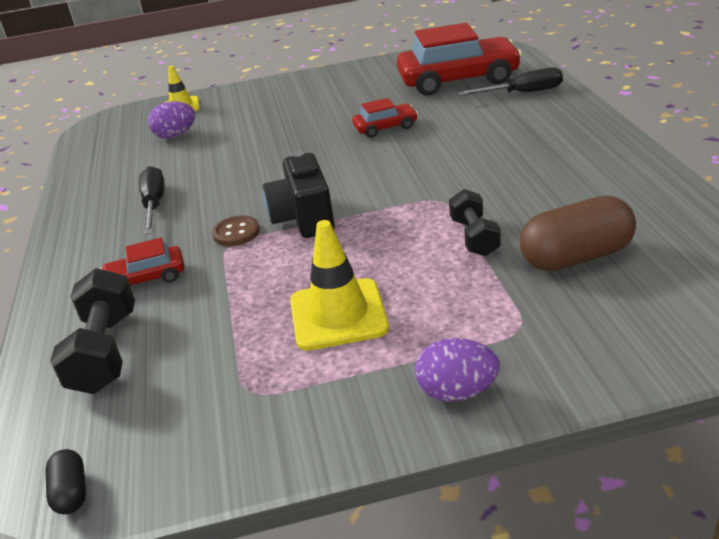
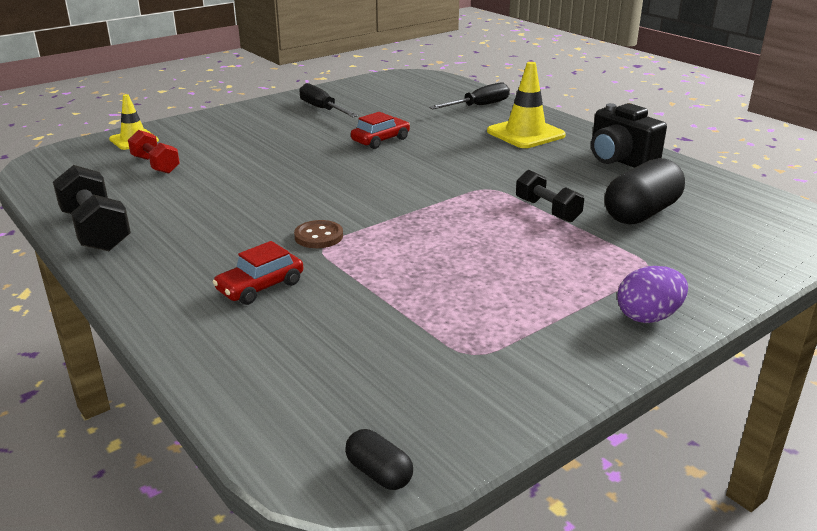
camera: 30 degrees left, 5 degrees down
black dumbbell [50,268,135,394] -> black dumbbell moved to [53,165,131,251]
black screwdriver [139,166,164,235] -> black screwdriver moved to [299,83,358,117]
purple egg [148,101,195,139] -> red dumbbell [128,130,180,174]
black camera [263,151,335,238] -> black camera moved to [591,103,667,168]
yellow traffic cone [290,220,389,351] -> yellow traffic cone moved to [487,62,566,148]
red car [397,23,522,96] -> none
brown capsule [520,196,636,271] -> black capsule [604,158,685,225]

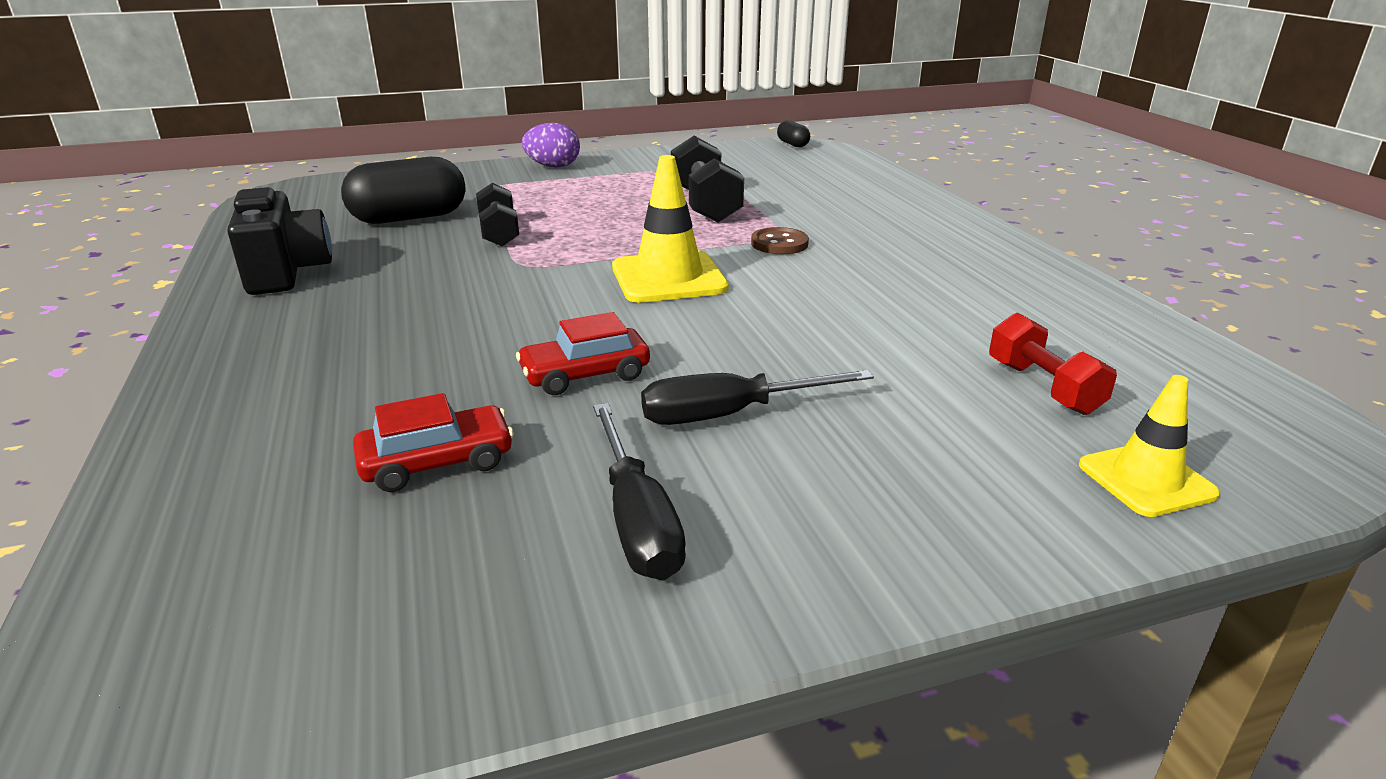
camera: 160 degrees left, 0 degrees up
black dumbbell [53,165,131,251] -> black dumbbell moved to [671,136,744,223]
red car [213,241,303,305] -> red car moved to [353,393,514,492]
black screwdriver [429,82,510,109] -> black screwdriver moved to [641,370,874,425]
yellow traffic cone [487,62,566,148] -> yellow traffic cone moved to [612,155,729,303]

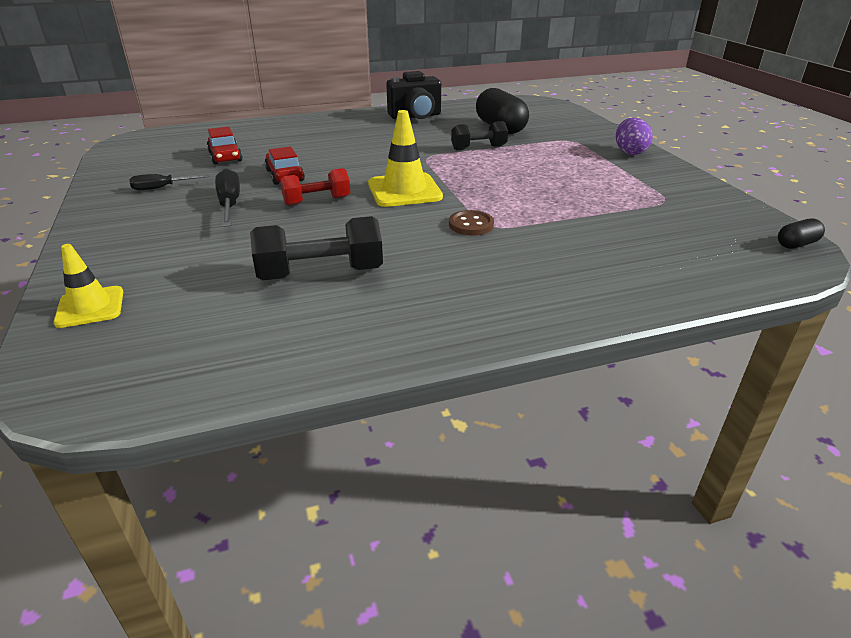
camera: 90 degrees right, 5 degrees up
black screwdriver [593,403,686,580] -> black screwdriver [130,174,209,190], size x0.66
black dumbbell [671,136,744,223] -> black dumbbell moved to [250,216,383,280]
red dumbbell [989,313,1117,415] -> red dumbbell moved to [280,168,350,206]

